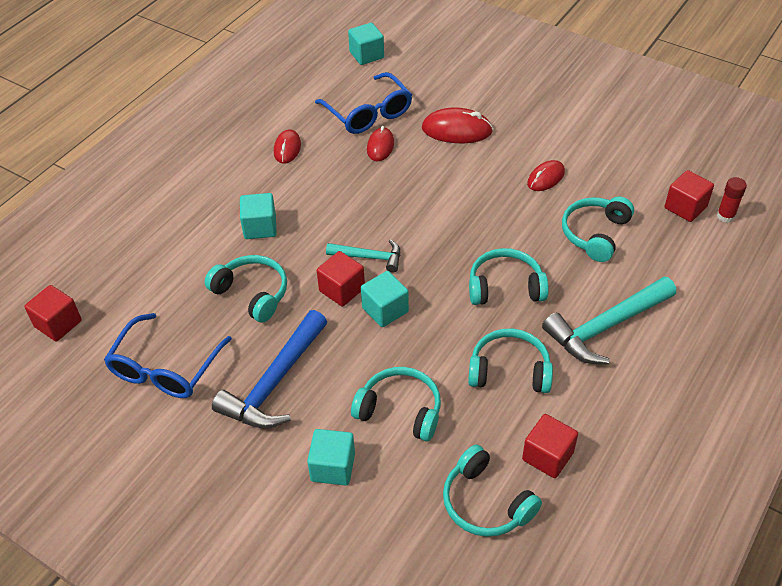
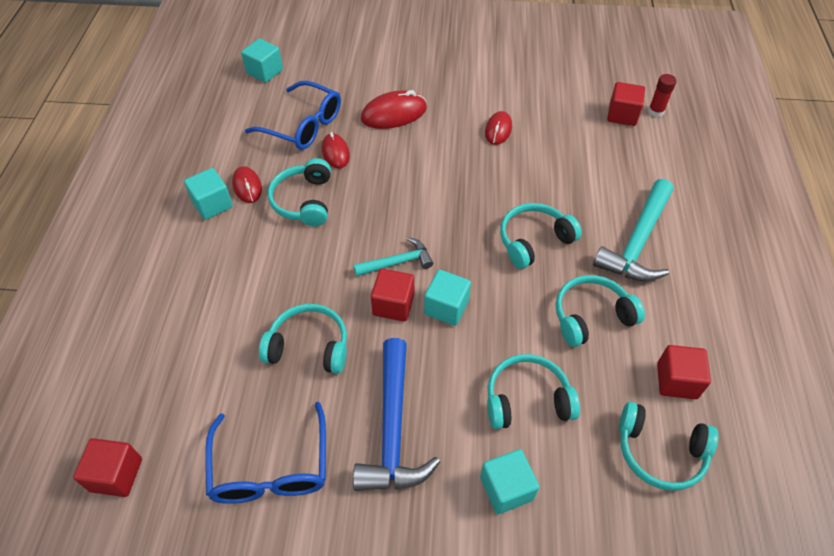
camera: 30 degrees left, 5 degrees up
turquoise cube [240,193,277,239] -> turquoise cube moved to [184,168,233,220]
turquoise headphones [562,197,634,262] -> turquoise headphones moved to [268,158,331,227]

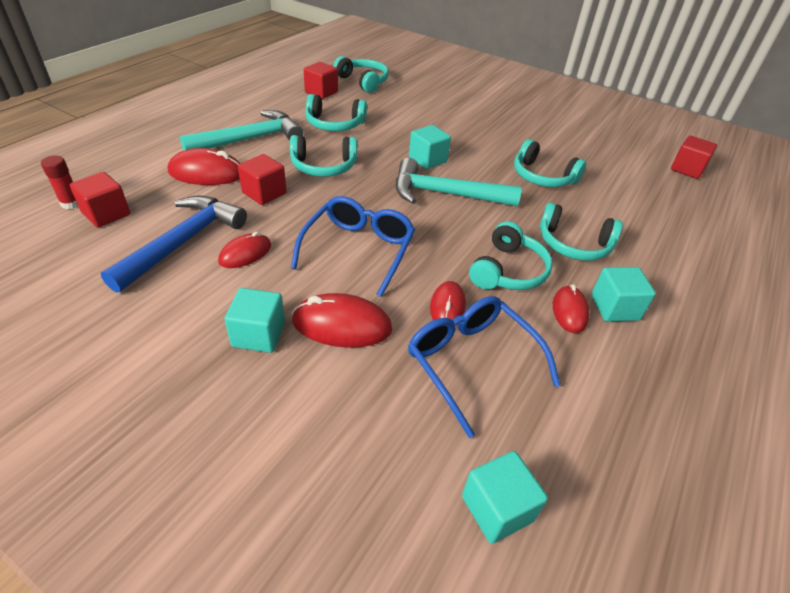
camera: 155 degrees left, 10 degrees down
blue glasses [205,402,326,504] -> blue glasses moved to [291,196,415,297]
turquoise hammer [353,237,433,276] -> turquoise hammer [396,158,522,206], size x1.75
blue hammer [353,338,440,491] -> blue hammer moved to [101,195,247,293]
red cube [371,269,414,322] -> red cube moved to [238,154,287,205]
turquoise cube [480,449,539,514] -> turquoise cube moved to [224,288,285,353]
turquoise headphones [487,354,580,429] -> turquoise headphones moved to [540,202,623,261]
none -> red mouse [168,148,240,185]

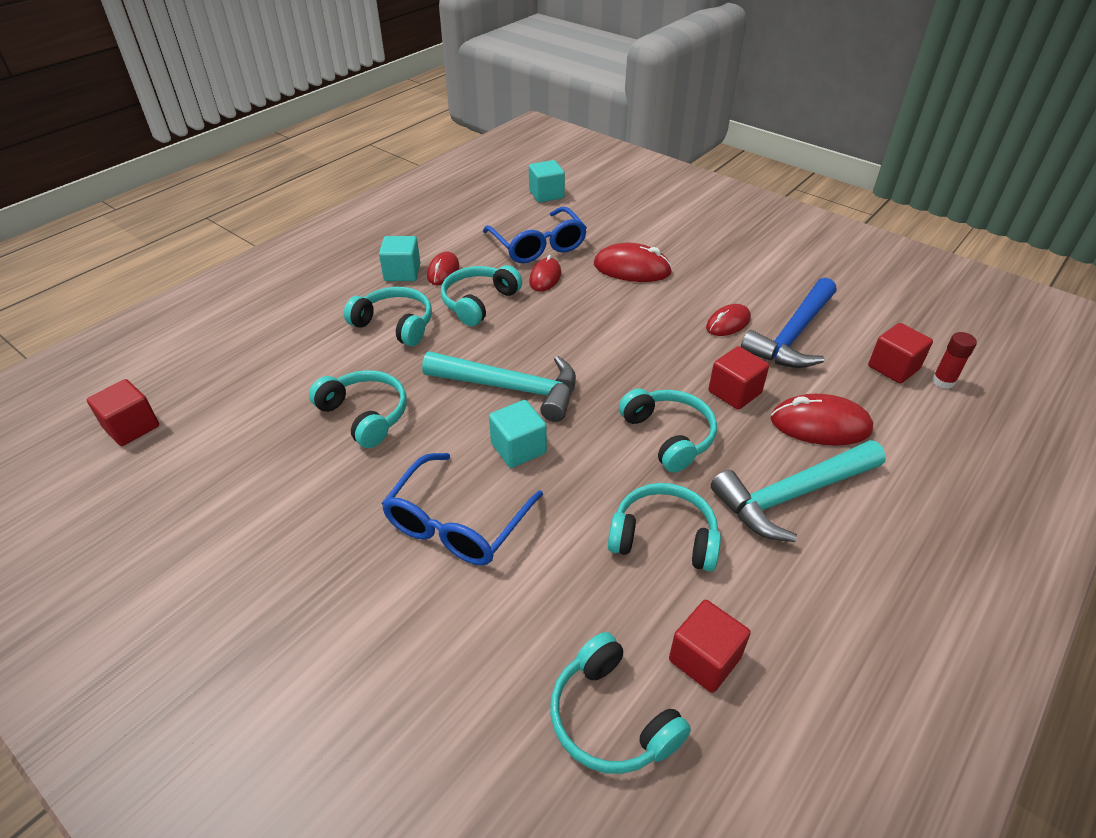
camera: 170 degrees left, 0 degrees up
turquoise cube [224,288,285,353] -> none
turquoise headphones [290,135,357,177] -> turquoise headphones turned 60 degrees clockwise [619,389,717,473]
blue glasses [291,196,415,297] -> blue glasses moved to [381,453,543,565]

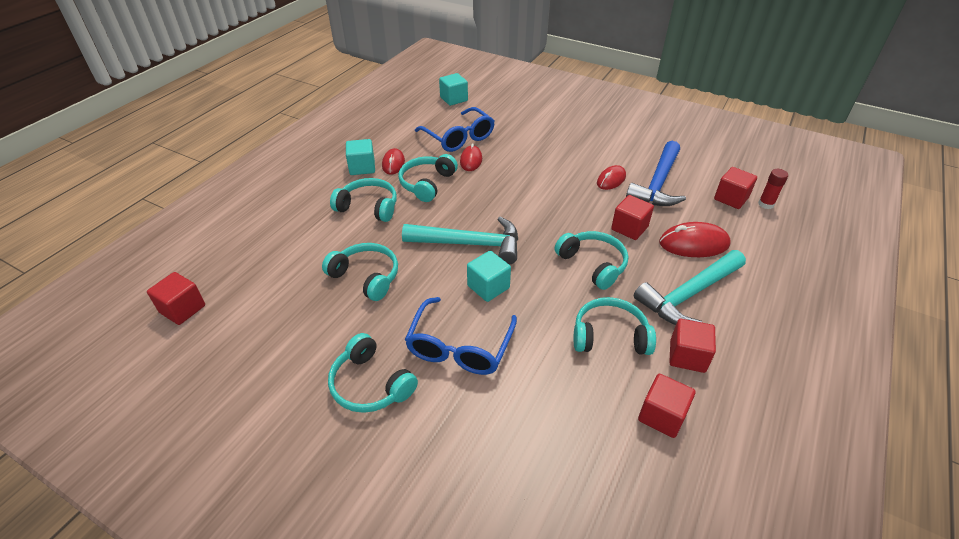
camera: 10 degrees left, 0 degrees up
turquoise headphones [550,632,691,774] -> turquoise headphones moved to [328,333,418,413]
red mouse [594,243,672,282] -> none
none -> red cube [669,319,716,373]

